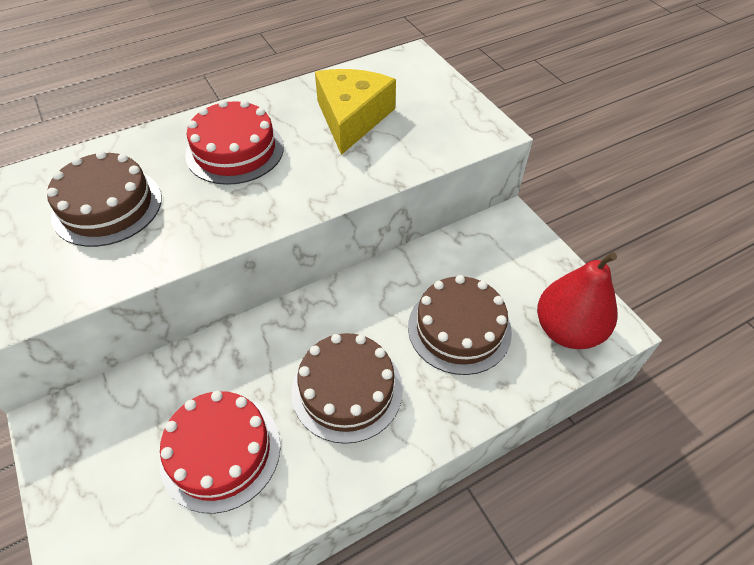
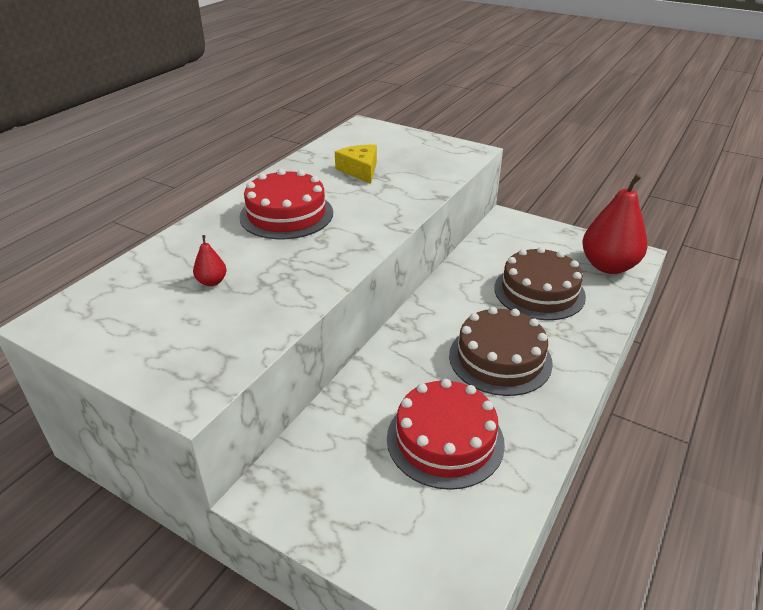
camera: 30 degrees left, 15 degrees down
brown cake [47,151,162,247] -> red pear [193,235,227,286]
yellow cheese [315,69,396,155] -> yellow cheese [335,145,377,184], size x0.61

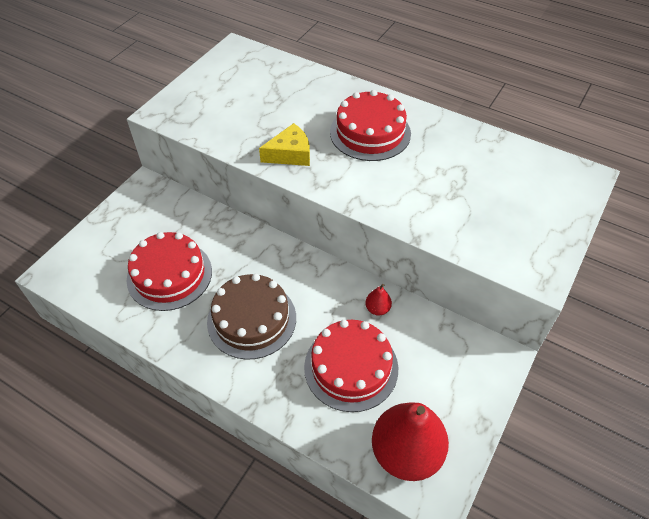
camera: 90 degrees right, 15 degrees up
red pear [193,235,227,286] -> red pear moved to [365,284,392,315]
yellow cheese [335,145,377,184] -> yellow cheese moved to [259,123,310,166]
brown cake [494,247,586,320] -> red cake [304,320,398,412]

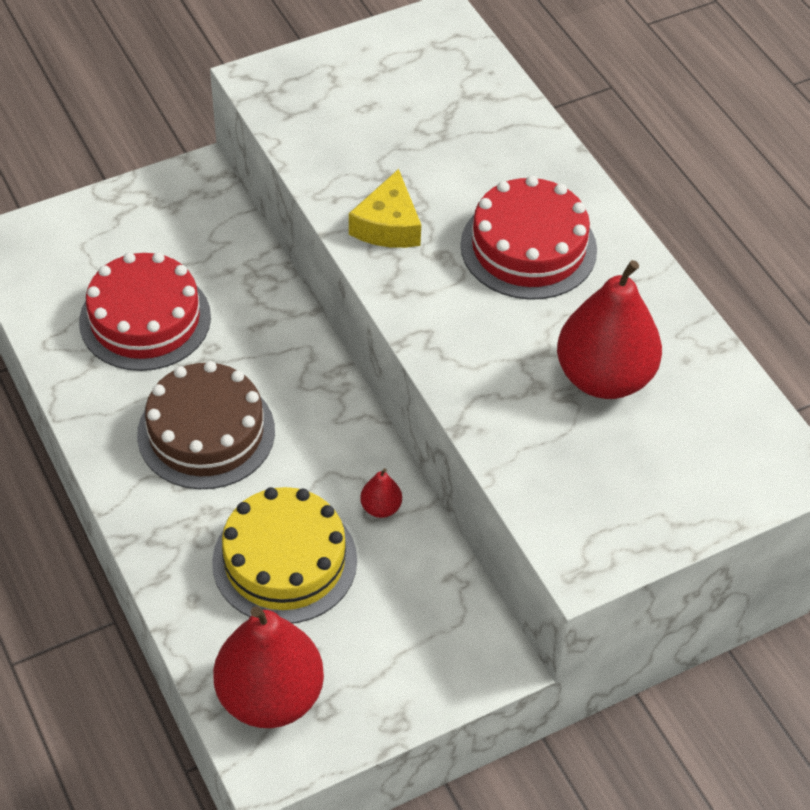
camera: 30 degrees right, 0 degrees up
yellow cheese [259,123,310,166] -> yellow cheese turned 90 degrees clockwise [349,169,421,248]
red cake [304,320,398,412] -> yellow cake [212,487,357,623]
none -> red pear [557,260,662,399]

